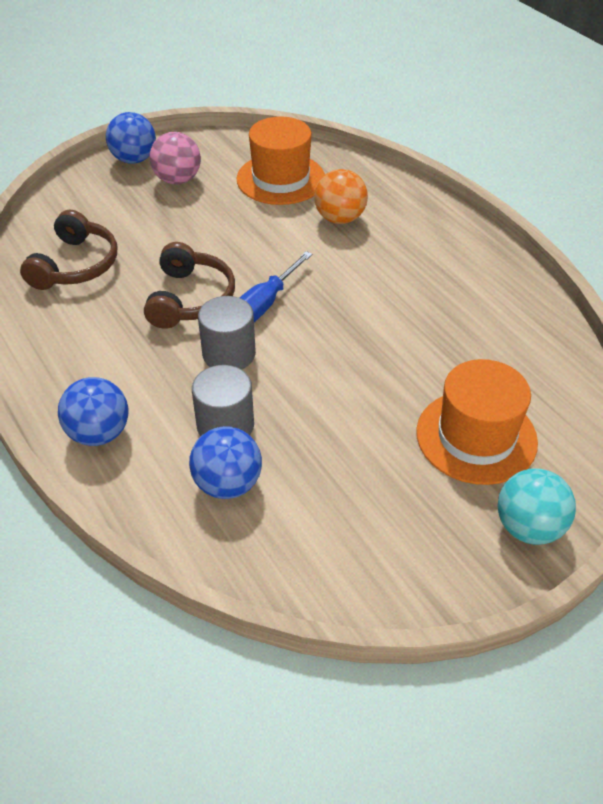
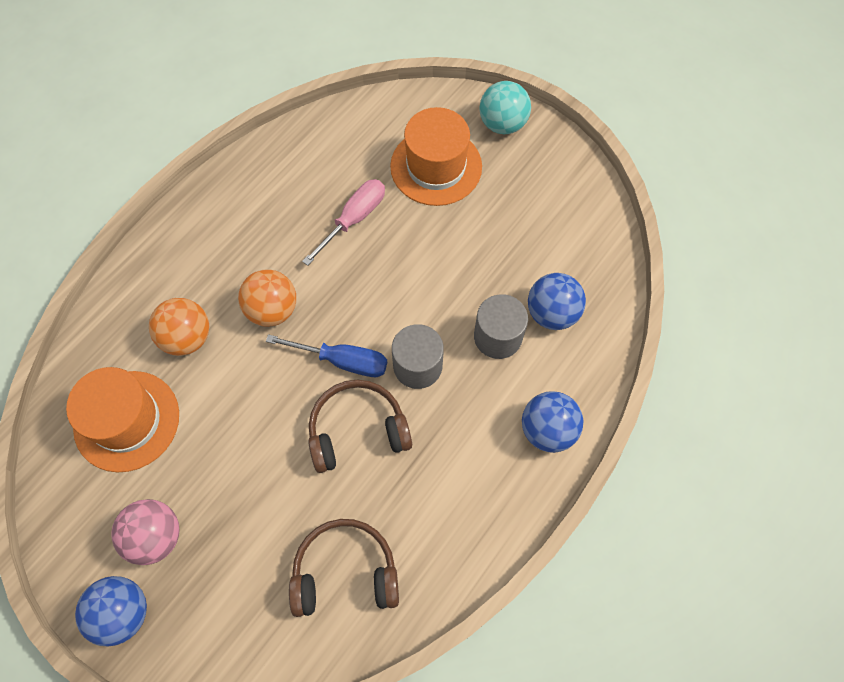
camera: 110 degrees left, 20 degrees up
none -> orange ball [238,269,296,327]
none -> pink screwdriver [302,179,385,266]

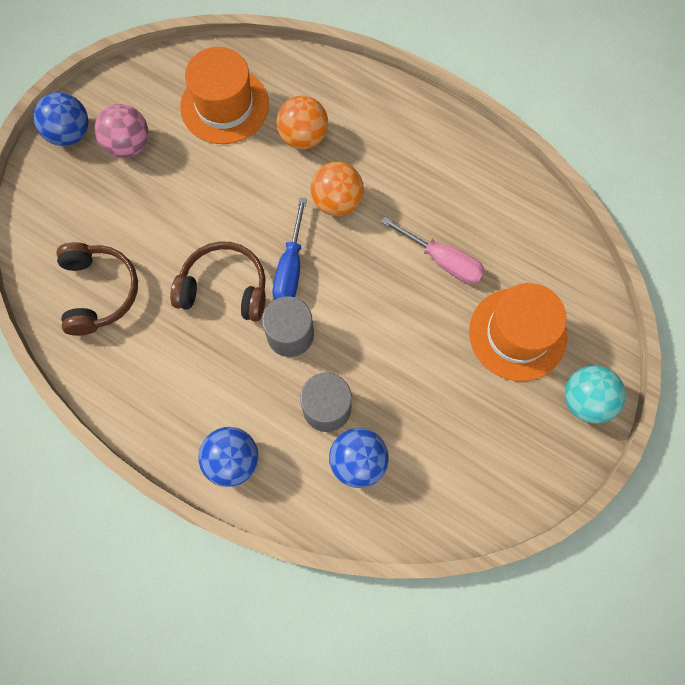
camera: 85 degrees right, 5 degrees up
brown headphones [308,380,412,473] -> brown headphones turned 60 degrees counterclockwise [170,241,266,321]

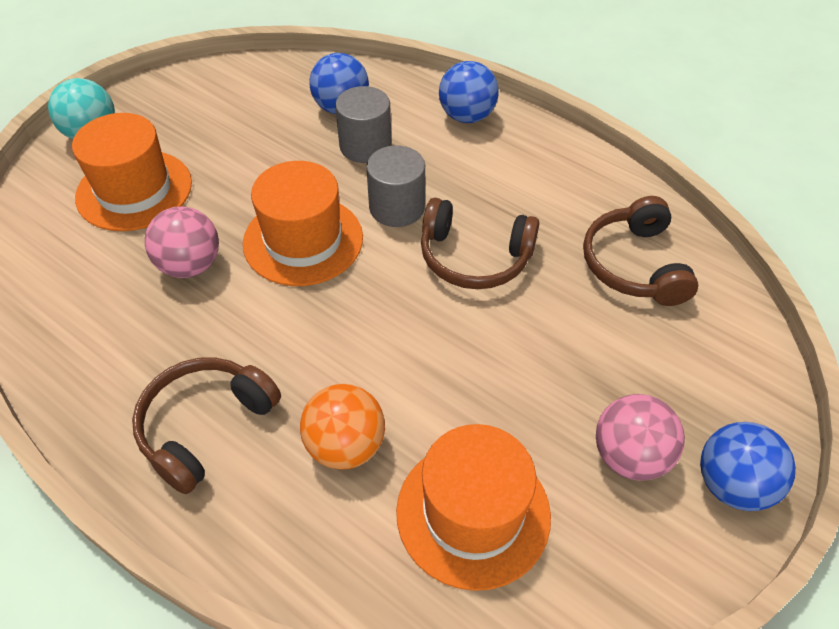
camera: 175 degrees left, 20 degrees down
blue screwdriver [273,197,307,300] -> none
orange ball [310,162,364,216] -> none
pink screwdriver [381,217,485,284] -> pink ball [145,206,219,278]
none -> brown headphones [132,357,281,494]
none -> orange hat [243,161,363,286]

